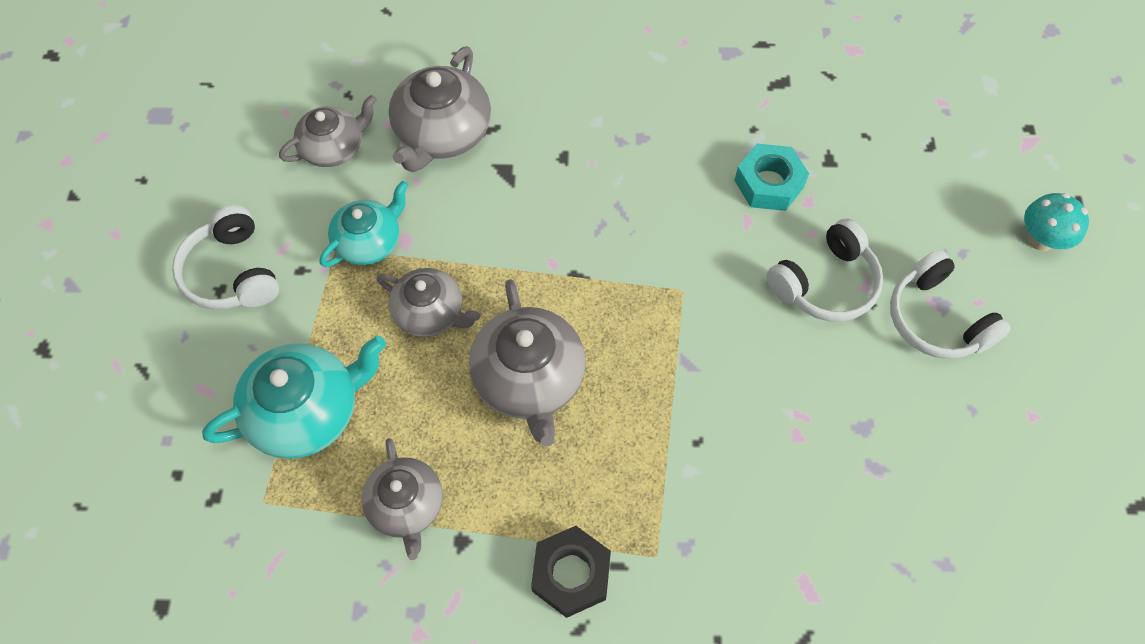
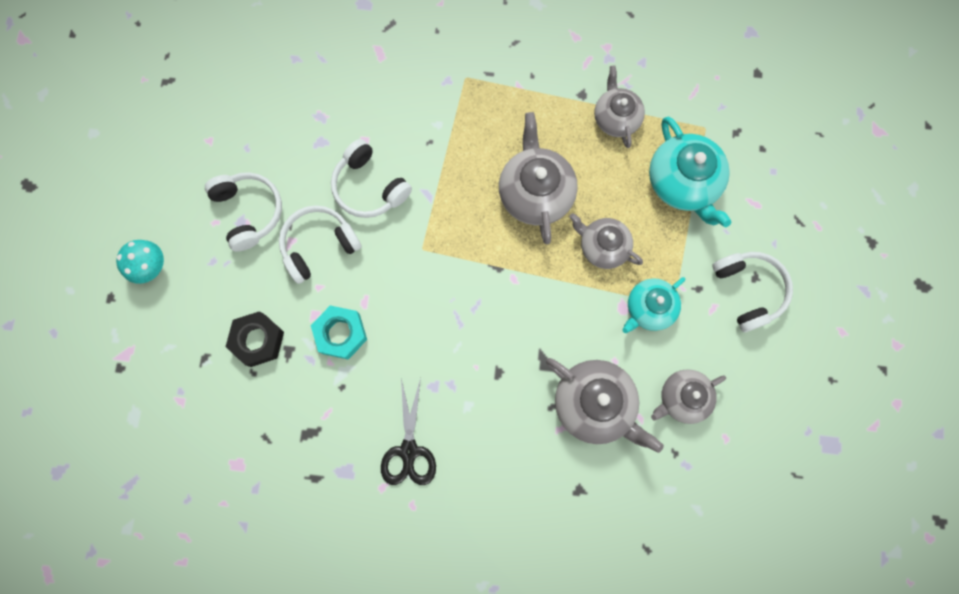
camera: 175 degrees left, 15 degrees up
turquoise teapot [202,336,386,459] -> turquoise teapot turned 90 degrees counterclockwise [649,116,731,227]
grey teapot [389,46,491,172] -> grey teapot turned 105 degrees clockwise [546,358,664,453]
black nut [531,526,611,618] -> black nut moved to [226,311,284,367]
none -> white headphones [331,139,412,218]
none -> black scissors [381,378,436,485]

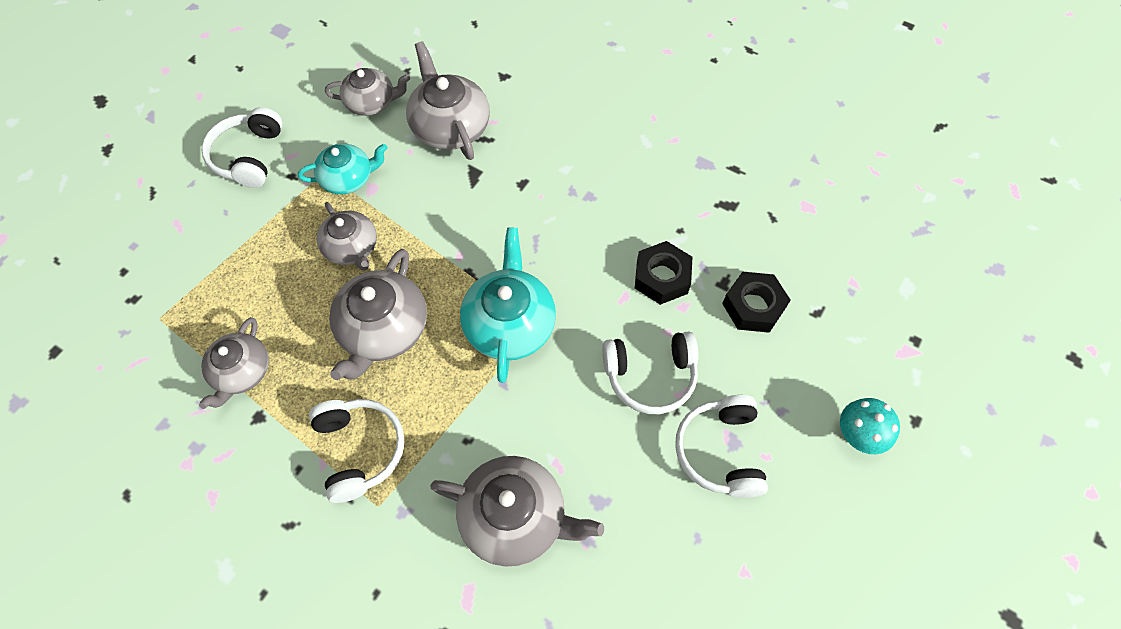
camera: 155 degrees left, 15 degrees down
turquoise nut [311,305,367,360] -> black nut [635,241,692,305]
white headphones [331,139,412,218] -> white headphones moved to [309,399,405,503]
black scissors [381,378,436,485] -> none
turquoise teapot [649,116,731,227] -> turquoise teapot moved to [460,227,556,383]
none -> grey teapot [430,456,604,567]

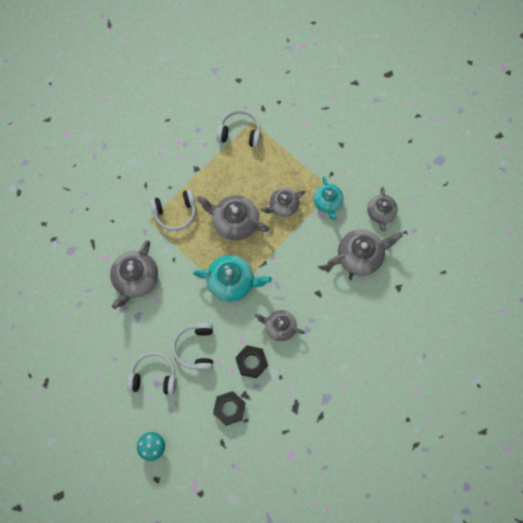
camera: 95 degrees right, 10 degrees up
grey teapot [199,317,269,409] -> grey teapot moved to [255,310,305,341]
white headphones [201,107,283,188] -> white headphones moved to [216,110,260,147]

